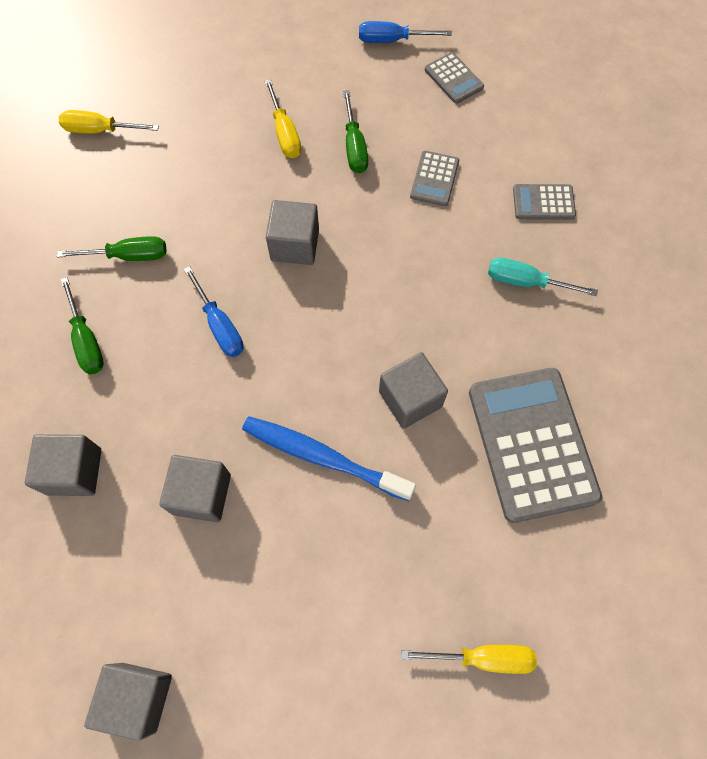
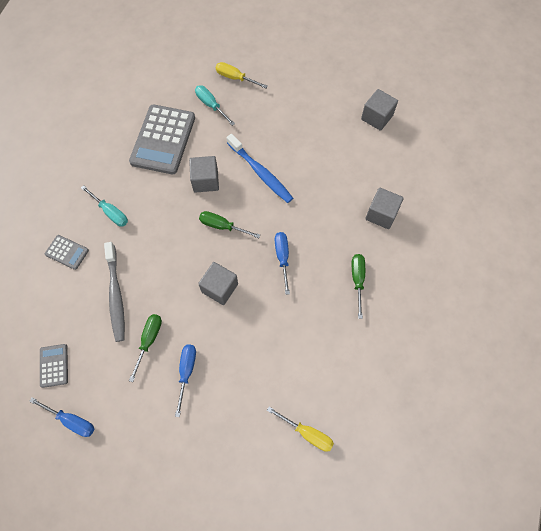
camera: 155 degrees left, 0 degrees up
green screwdriver [57,236,167,261] -> green screwdriver moved to [199,211,260,238]
grey cube [159,455,231,522] -> none
yellow screwdriver [265,79,301,158] -> blue screwdriver [175,344,196,417]
grey calculator [410,151,459,206] -> grey toothbrush [104,242,125,342]
none -> turquoise screwdriver [195,86,235,126]

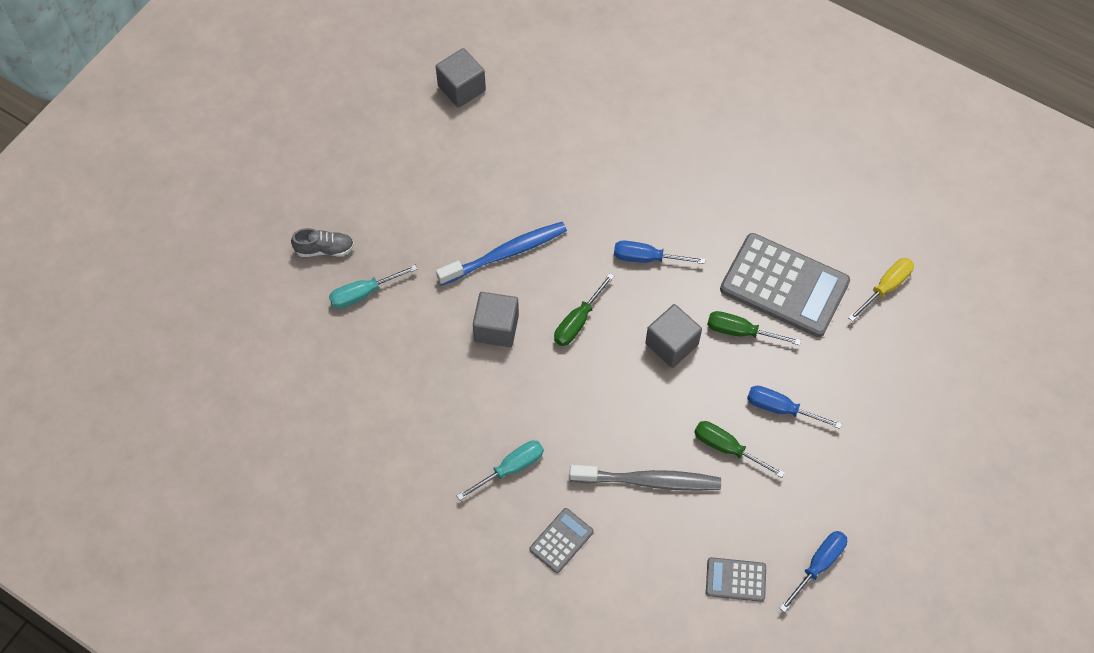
camera: 75 degrees left, 5 degrees down
grey calculator [129,104,195,174] -> grey calculator moved to [720,233,850,337]
yellow screwdriver [215,62,268,88] -> grey shoe [291,228,354,257]
green screwdriver [352,254,365,319] -> green screwdriver moved to [707,311,801,345]
grey cube [365,188,404,229] -> none

